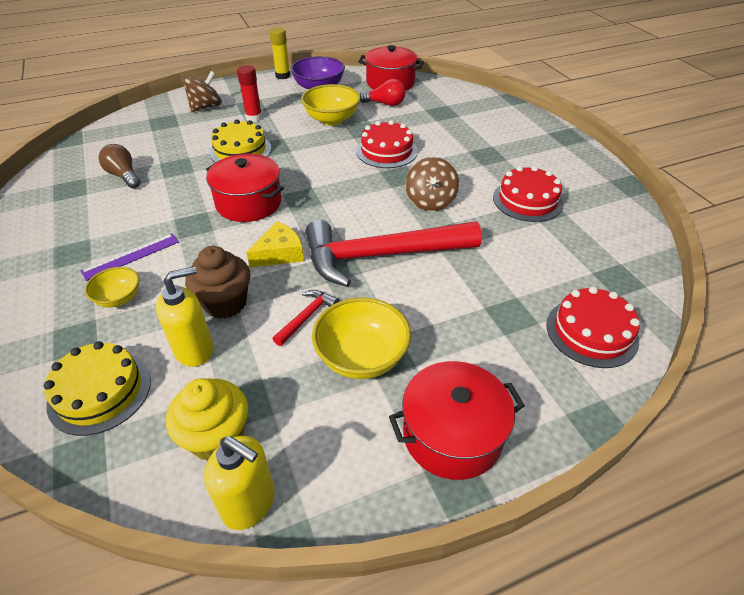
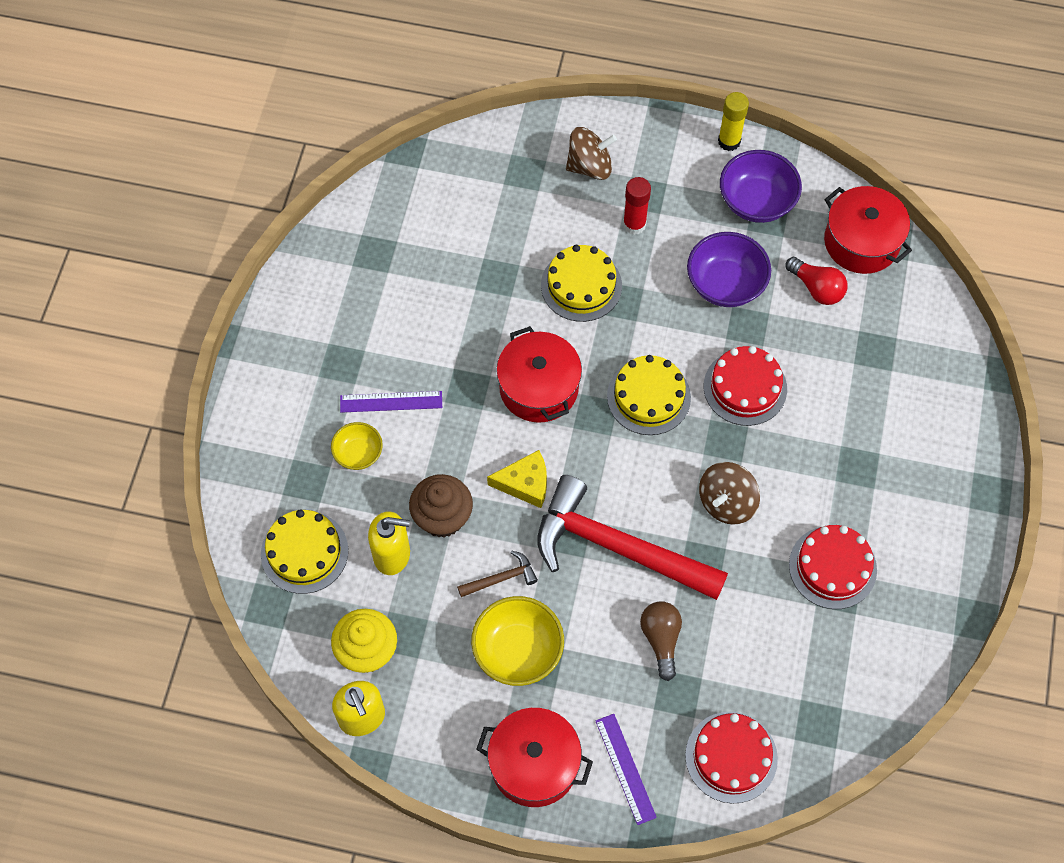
camera: 35 degrees right, 20 degrees up
brown light bulb [99,144,140,188] -> brown light bulb moved to [640,602,682,681]
red hammer [273,290,339,346] -> brown hammer [457,551,538,597]
yellow bowl [301,84,361,125] -> purple bowl [687,232,771,307]
none -> purple ruler [596,714,657,825]
none -> yellow cake [607,355,691,435]

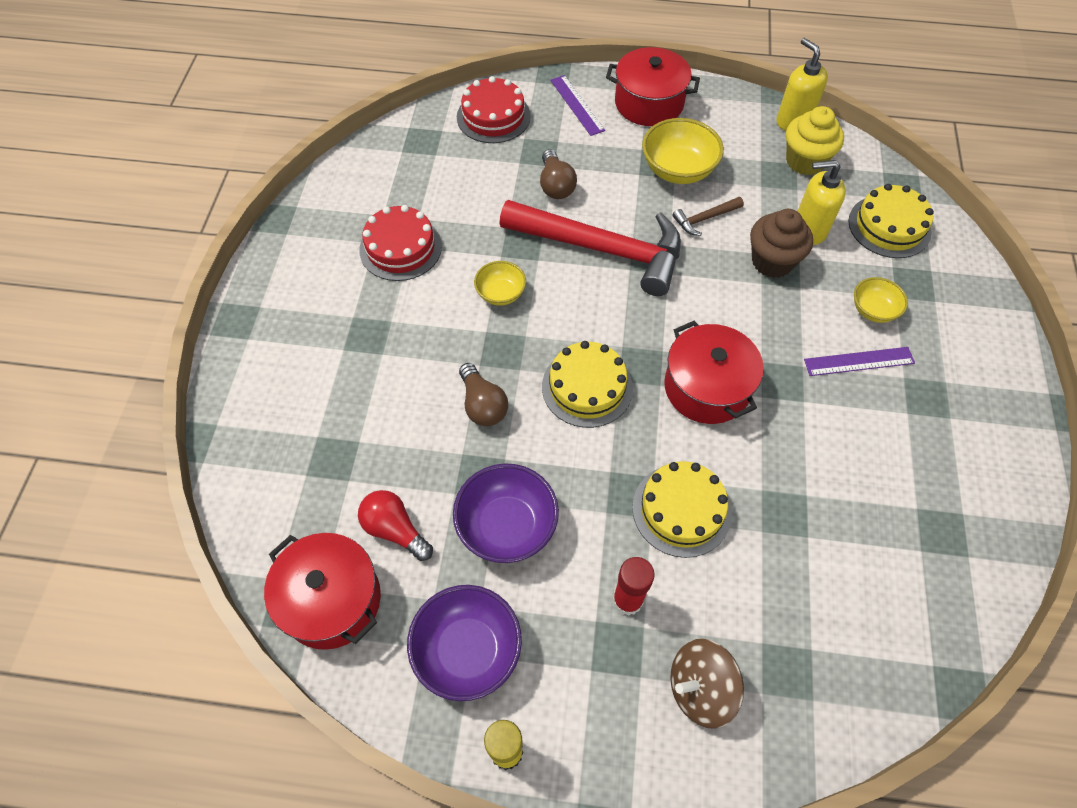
camera: 175 degrees right, 5 degrees down
yellow cheese [487,450,547,508] -> none
brown spinning top [699,462,760,525] -> yellow bowl [474,261,526,306]
red cake [704,346,787,426] -> brown light bulb [459,363,508,426]

